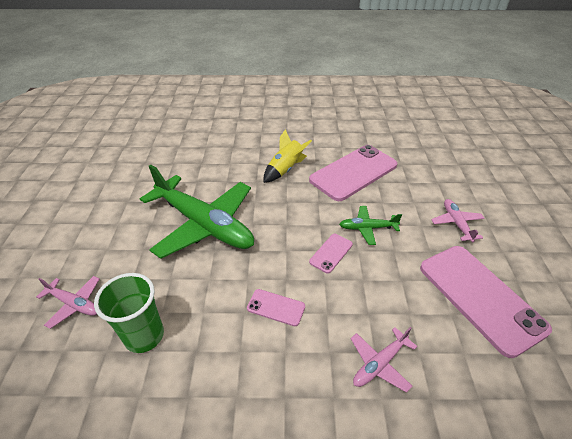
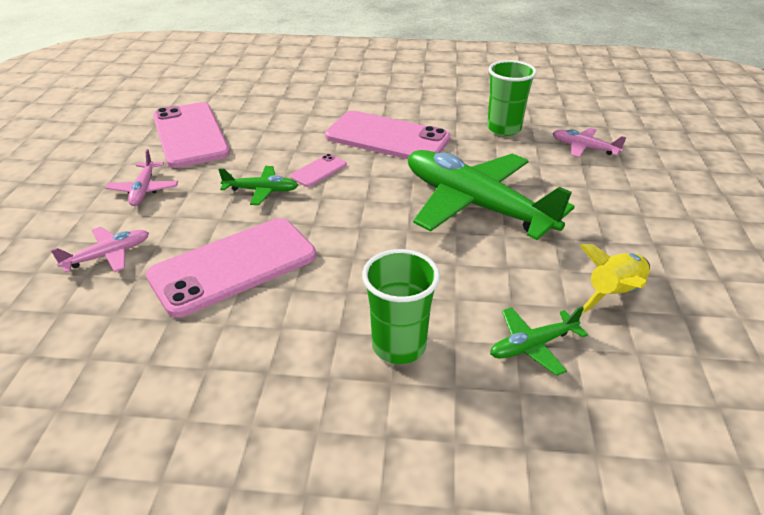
camera: 175 degrees left, 5 degrees down
pink phone [247,289,305,326] -> pink phone [325,111,450,159], size x2.25
yellow rocket [263,129,312,183] -> yellow rocket moved to [579,244,650,314]
pink plane [351,327,417,393] -> pink plane moved to [51,227,149,272]
none -> green cup [362,249,440,364]
none -> green plane [490,307,588,376]

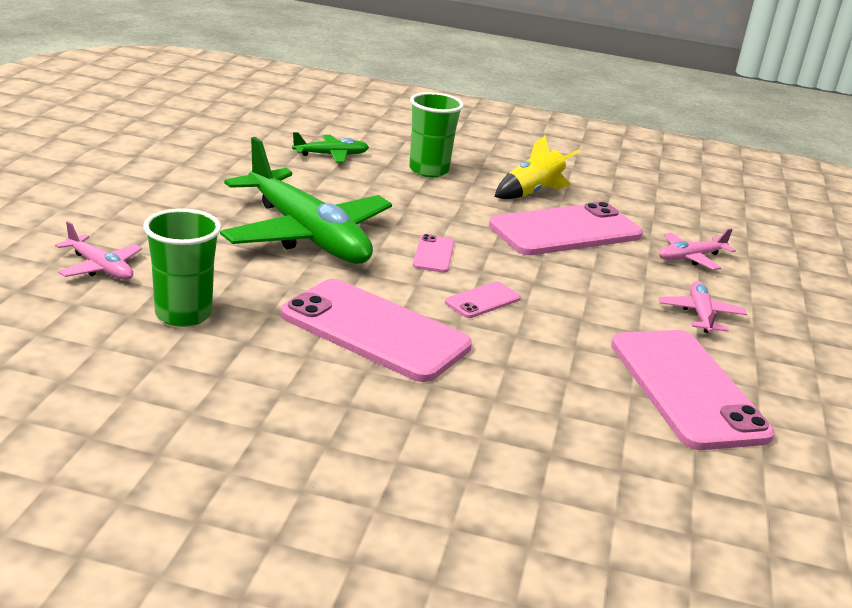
camera: 175 degrees left, 10 degrees down
green plane [218,166,298,205] -> none
yellow rocket [579,244,650,314] -> yellow rocket moved to [495,136,581,199]
none -> pink phone [413,234,454,273]

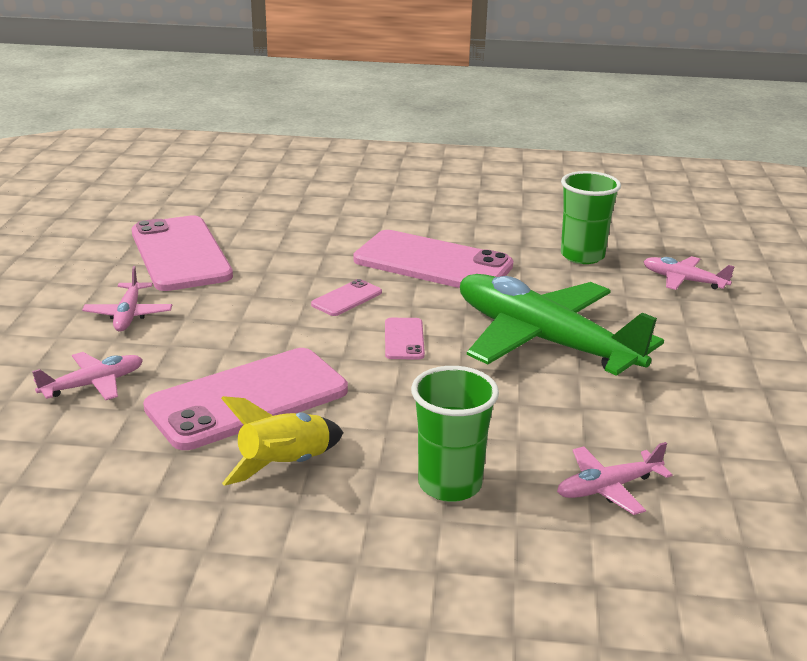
camera: 175 degrees right, 0 degrees up
green plane [292,132,369,163] -> pink plane [557,442,673,515]

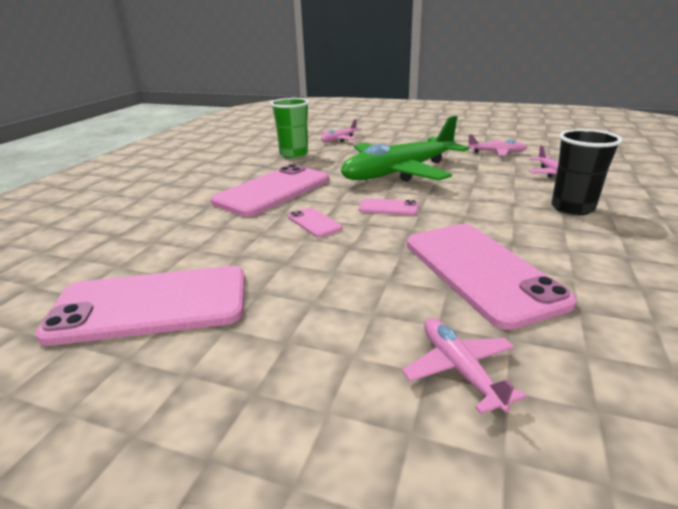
camera: 75 degrees left, 0 degrees up
pink plane [82,266,172,331] -> pink plane moved to [467,134,527,156]
yellow rocket [221,396,344,486] -> none
green cup [411,366,499,502] -> black cup [551,129,623,215]

